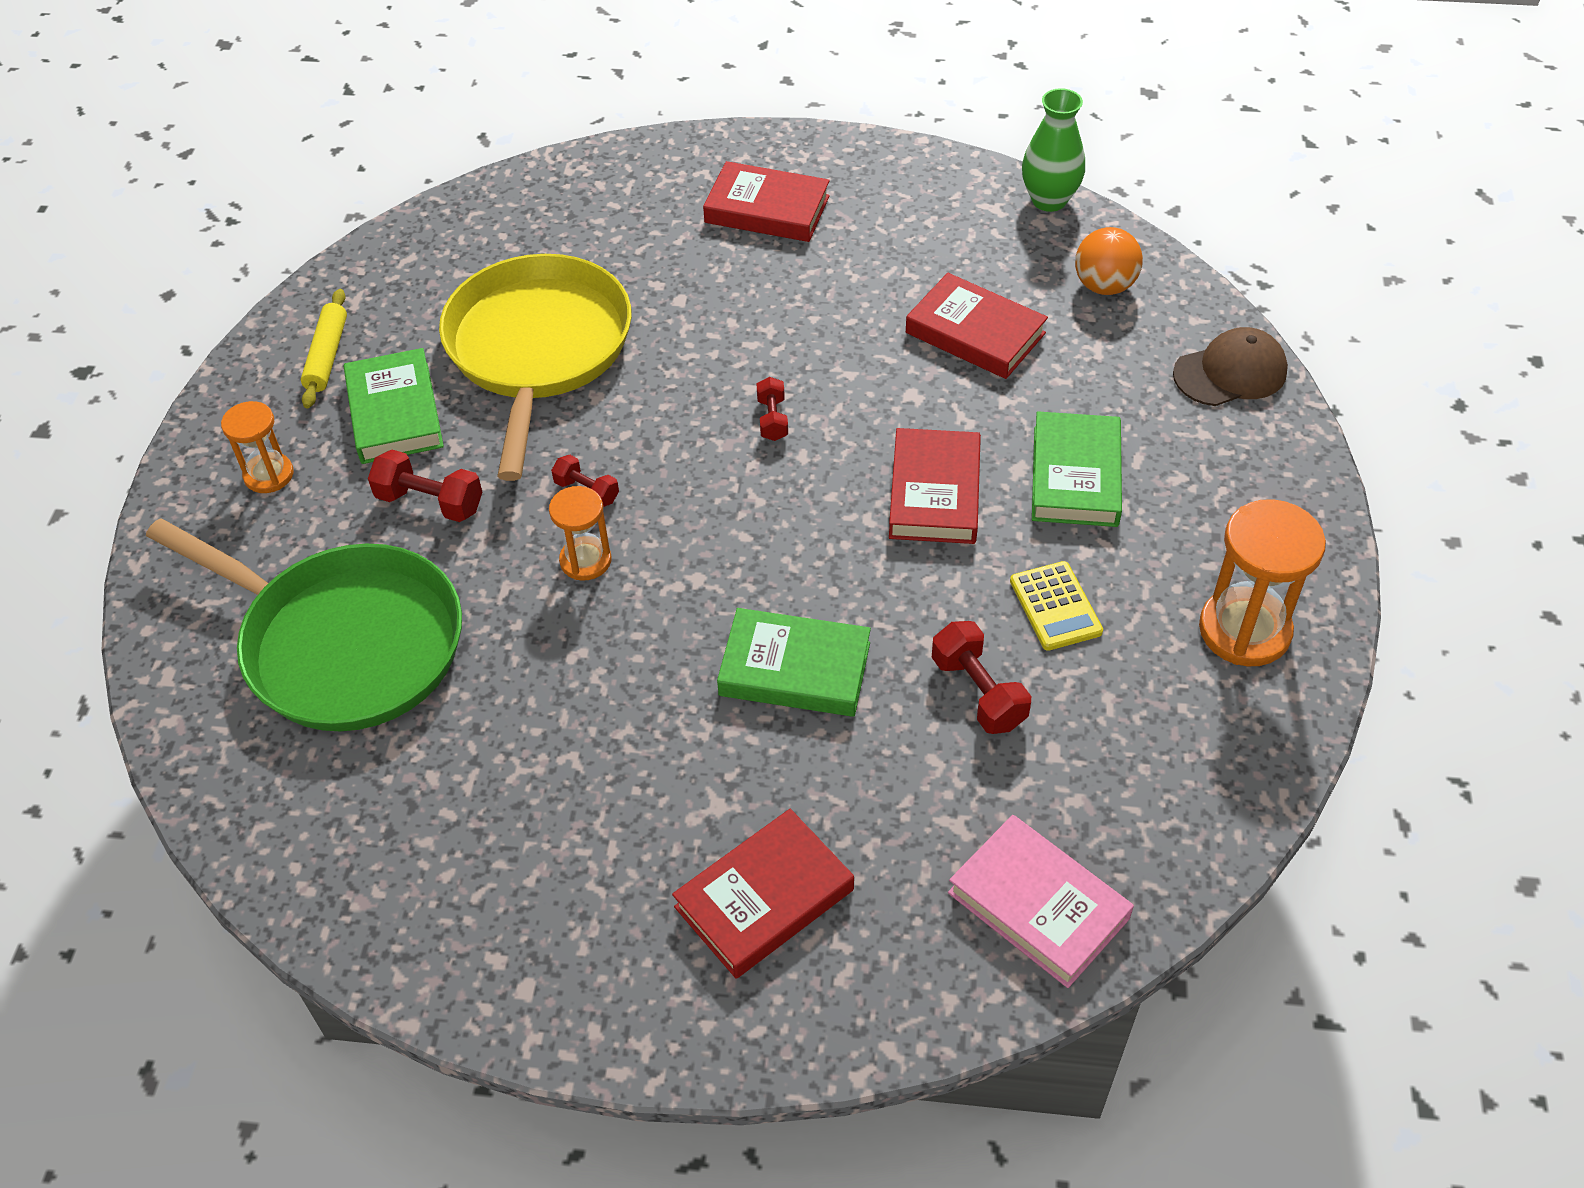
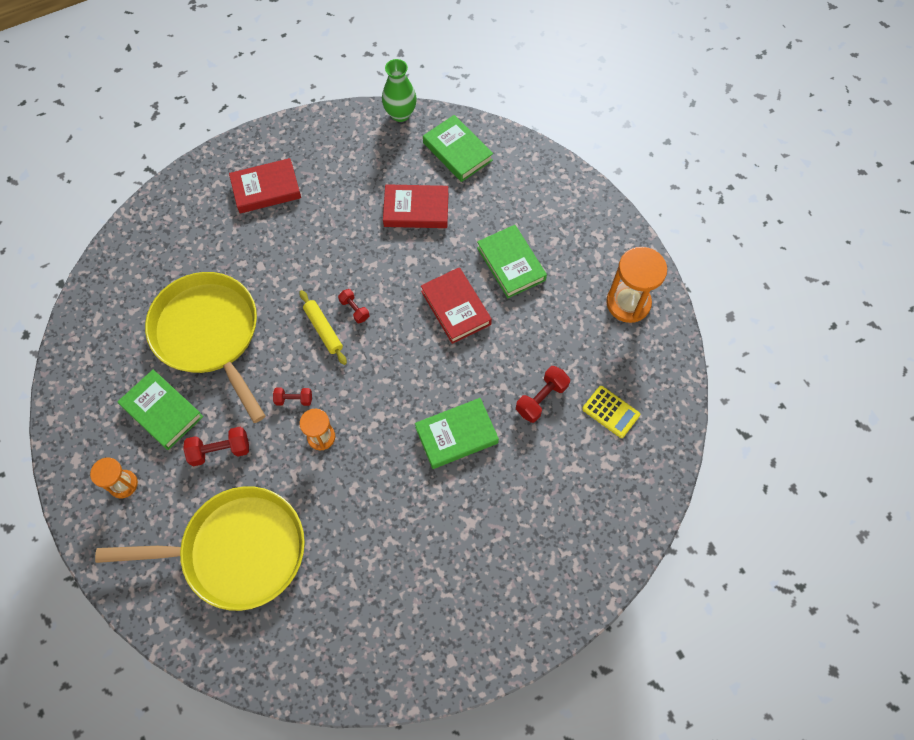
camera: 35 degrees left, 15 degrees up
green pan [146,518,462,731] -> yellow pan [95,486,305,611]
yellow rolling pin [301,289,347,408] -> yellow rolling pin moved to [299,290,347,365]
red book [672,809,854,979] -> none
red dumbbell [932,621,1031,734] -> red dumbbell turned 75 degrees counterclockwise [516,366,570,423]
pink book [948,815,1134,988] -> none
yellow calculator [1010,561,1103,651] -> yellow calculator moved to [582,386,640,438]
orange ball [1075,227,1143,295] -> green book [423,115,493,182]
brown cap [1173,327,1288,406] -> none

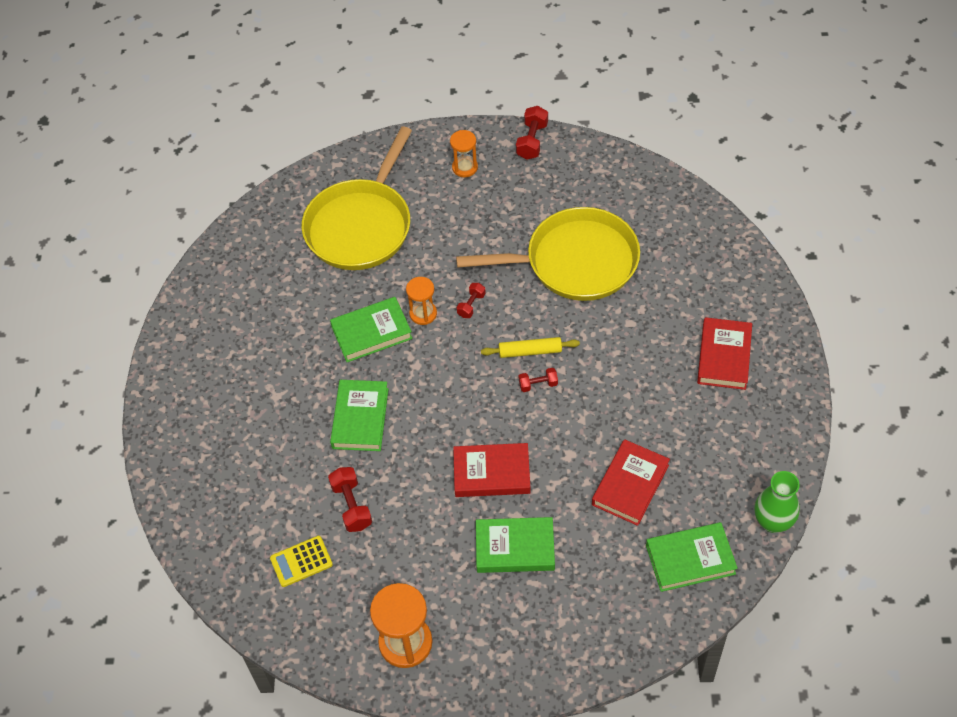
camera: 120 degrees right, 10 degrees down
green book [117,369,203,450] -> green book moved to [330,297,413,362]
red dumbbell [183,427,249,466] -> red dumbbell moved to [516,106,548,160]

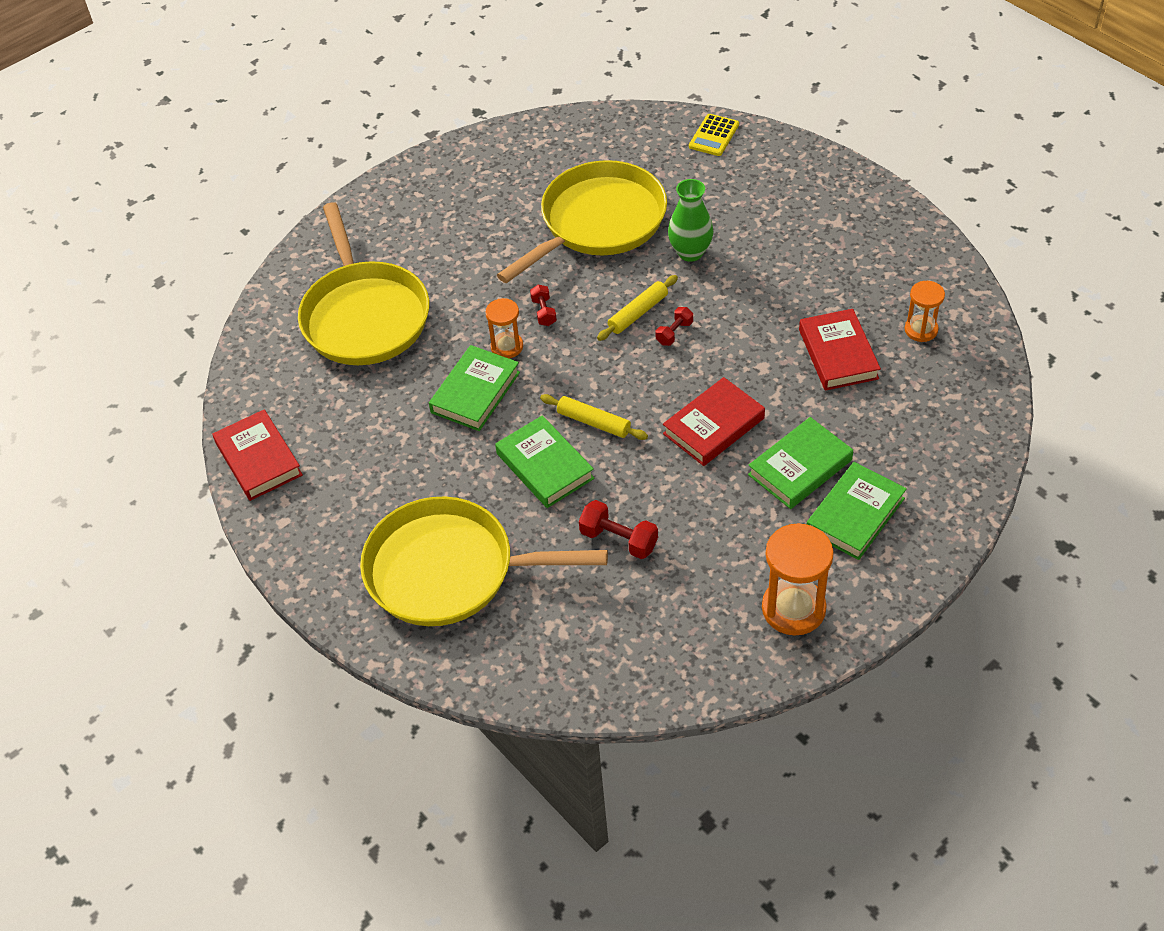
camera: 40 degrees left, 5 degrees down
yellow calculator [270,536,333,587] -> yellow calculator moved to [689,114,739,156]
orange hourglass [450,130,478,177] -> orange hourglass moved to [905,281,945,342]
red dumbbell [516,106,548,160] -> none
green book [646,522,738,592] -> green book moved to [807,462,907,560]
red book [697,317,752,390] -> red book moved to [213,409,303,501]
green vase [754,471,800,533] -> green vase moved to [668,179,714,262]
none -> yellow pan [360,496,608,626]
none -> yellow rolling pin [540,394,648,440]

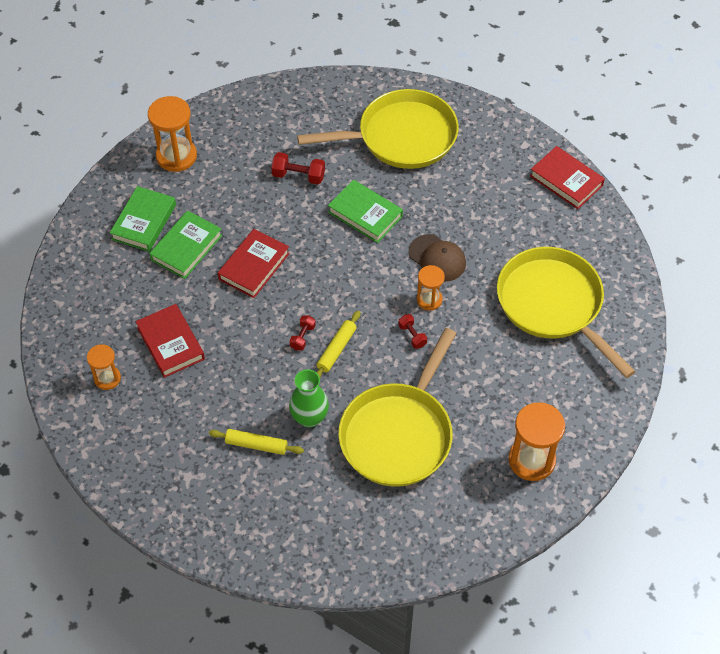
camera: 160 degrees right, 5 degrees up
green book [429,345,520,431] -> brown cap [408,234,466,282]
yellow rolling pin [540,394,648,440] -> yellow rolling pin moved to [209,429,304,455]
yellow calculator [689,114,739,156] -> none
none -> orange hourglass [508,402,565,481]

